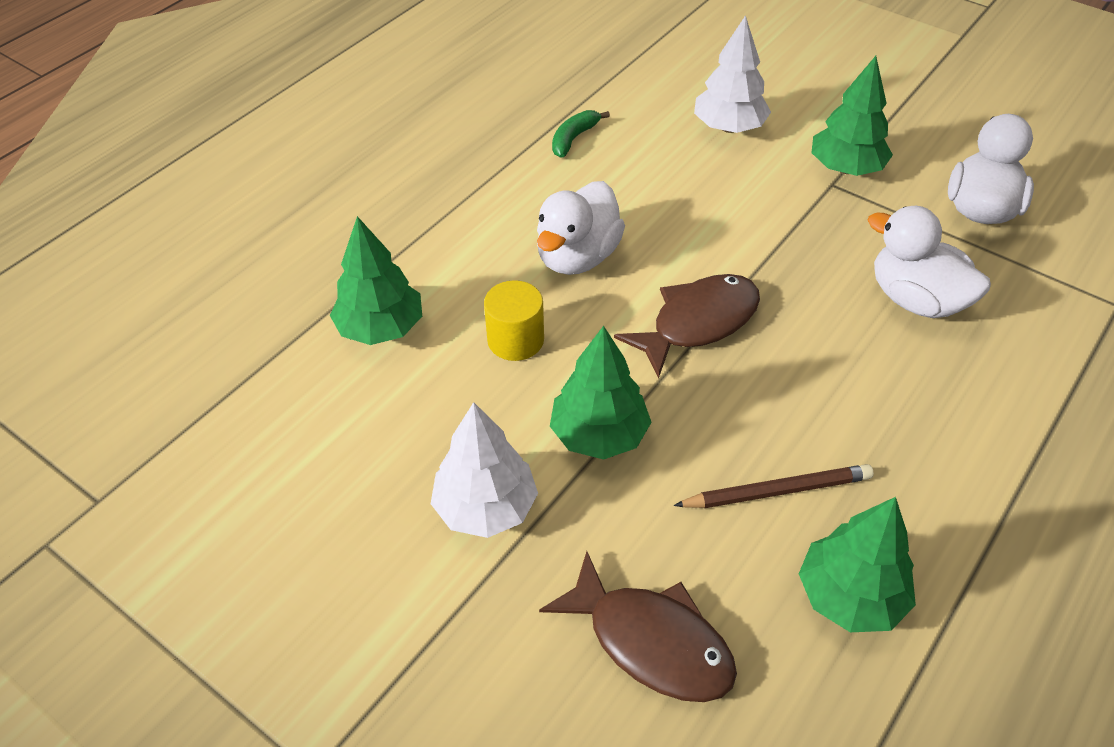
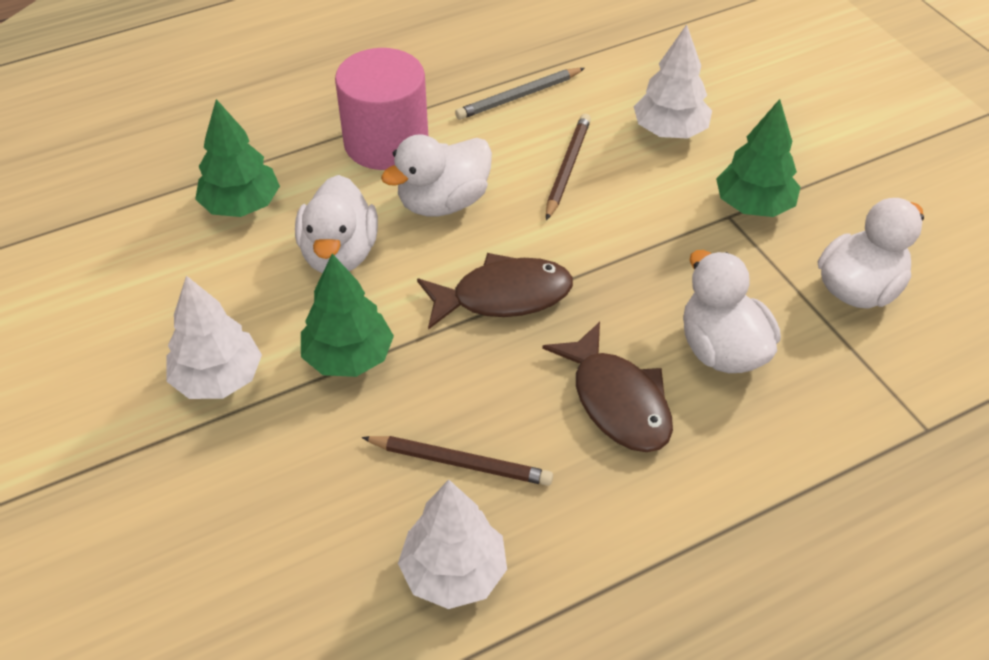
camera: 25 degrees right, 0 degrees up
yellow cylinder [484,280,544,361] -> white duck [295,175,378,273]
brown fish [539,551,737,702] -> brown fish moved to [542,322,673,452]
green banana [552,110,610,158] -> grey pencil [455,68,585,120]
green tree [799,497,916,632] -> white tree [398,479,507,609]
none -> pink cylinder [335,48,428,170]
none -> brown pencil [546,114,591,221]

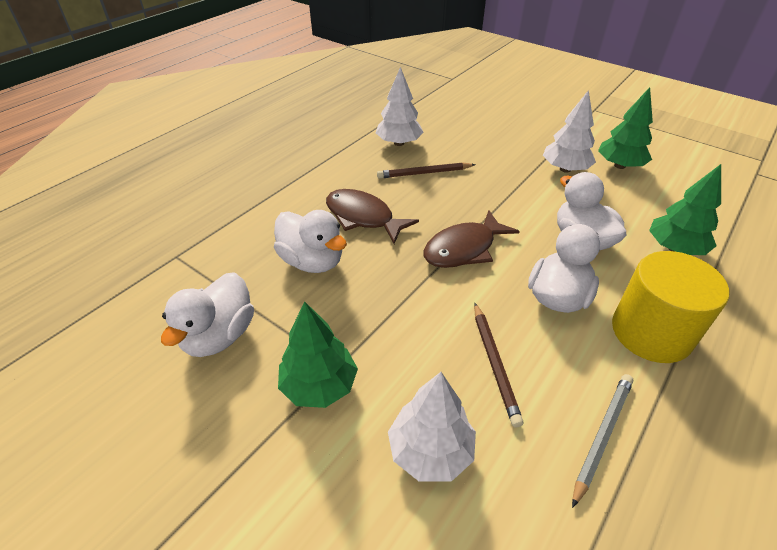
camera: 155 degrees right, 5 degrees down
green tree [301,254,394,377] -> green tree moved to [598,87,653,169]
pink cylinder [335,48,428,170] -> yellow cylinder [612,251,730,363]

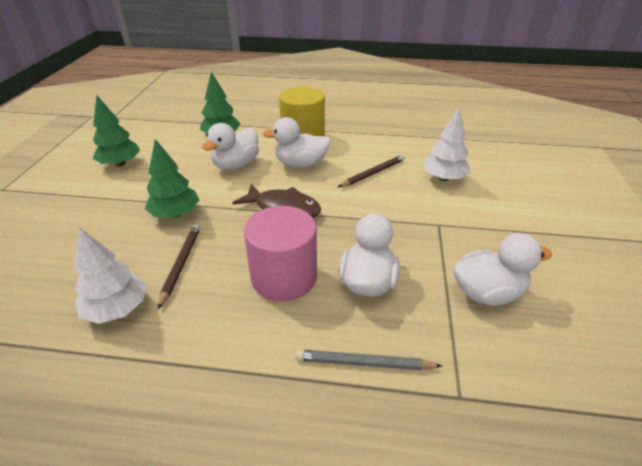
camera: 120 degrees left, 5 degrees down
green tree [278,301,358,408] -> green tree moved to [145,139,199,218]
brown fish [326,189,419,244] -> pink cylinder [244,206,317,301]
brown pencil [377,162,476,179] -> brown pencil turned 135 degrees counterclockwise [158,224,200,309]
white tree [543,90,596,173] -> none
grey pencil [572,374,633,508] -> grey pencil moved to [295,350,442,370]

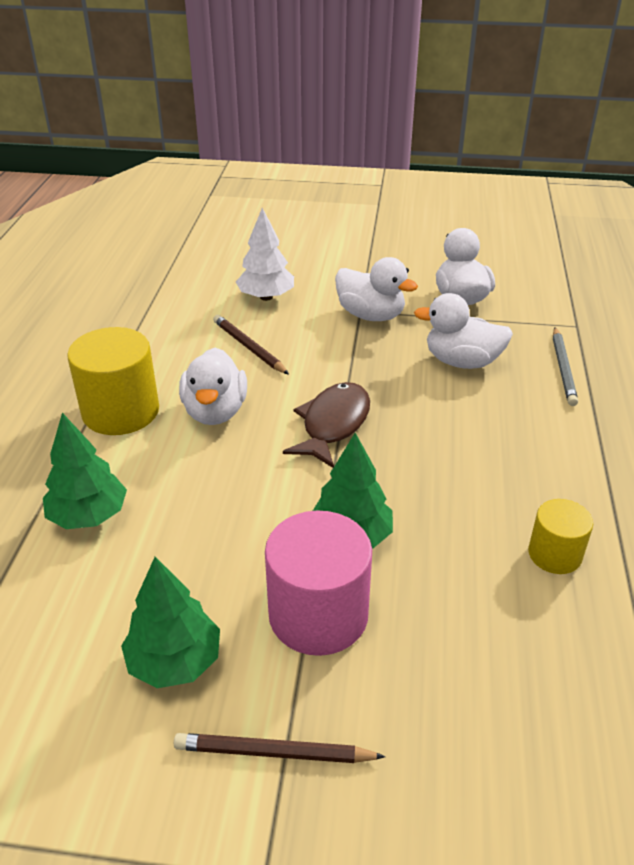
camera: 90 degrees left, 0 degrees up
white tree [75,227,146,324] -> yellow cylinder [528,499,593,574]
brown pencil [158,224,200,309] -> brown pencil moved to [174,733,386,763]
white duck [202,123,259,170] -> white duck moved to [335,257,418,321]
pink cylinder [244,206,317,301] -> pink cylinder moved to [265,511,372,656]

